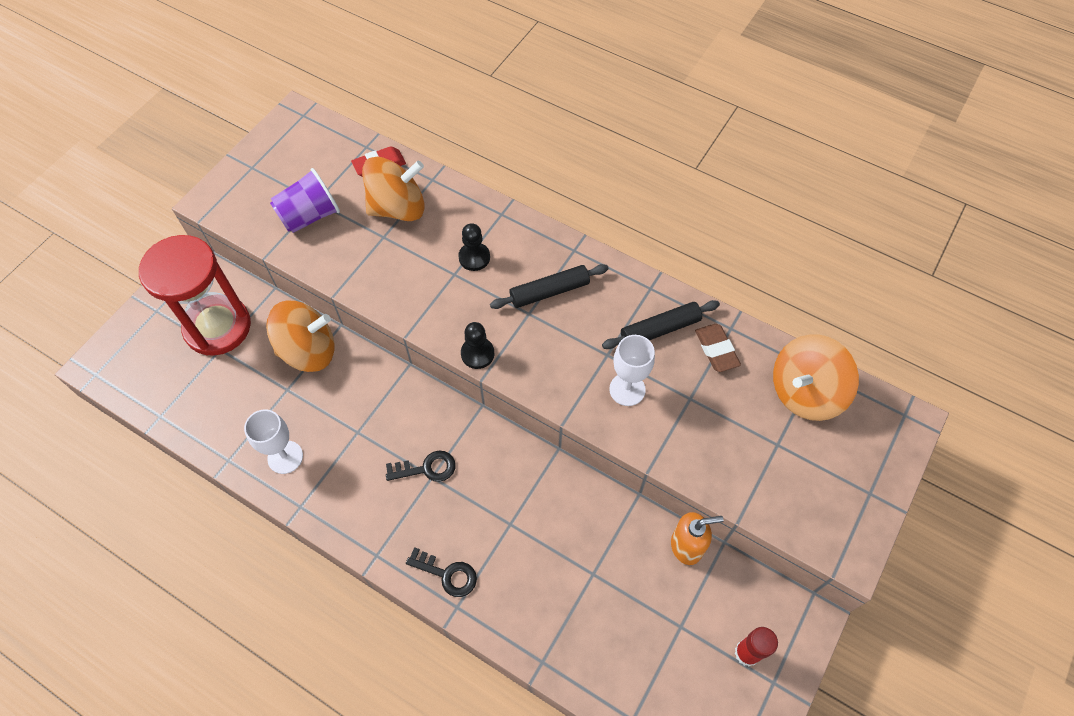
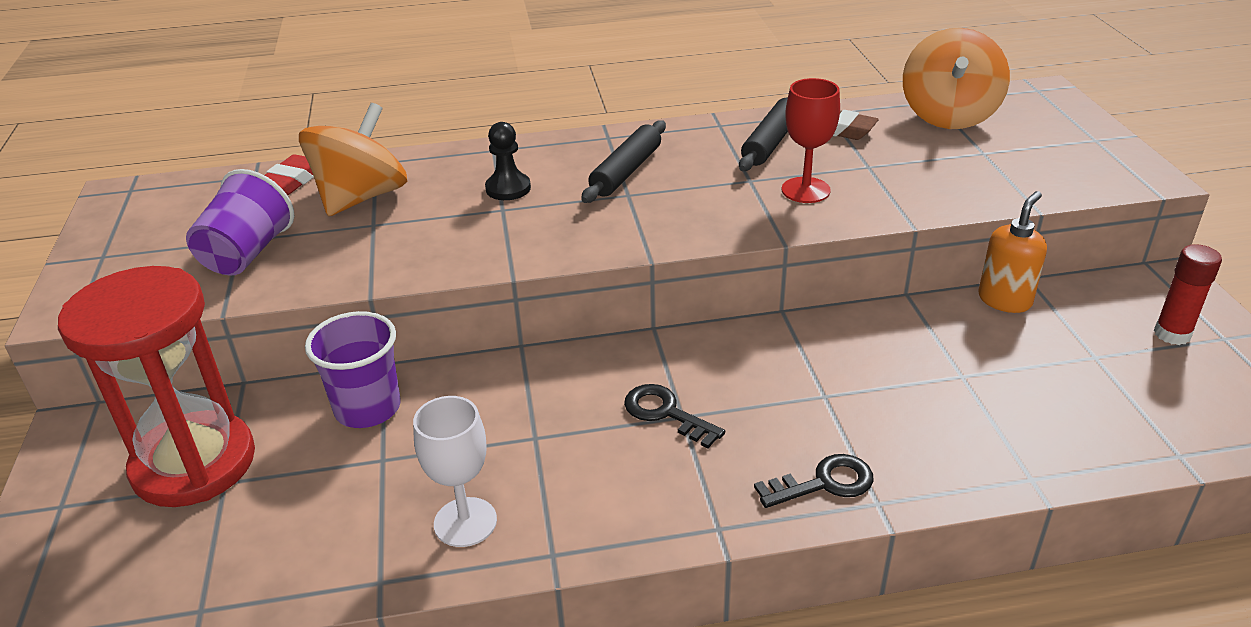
camera: 40 degrees left, 25 degrees down
orange spinning top [266,301,335,372] -> purple cup [305,311,401,428]
black key [386,451,455,482] -> black key turned 90 degrees counterclockwise [624,384,725,448]
black pawn [461,322,494,369] -> none
white goblet [609,335,655,406] -> red goblet [782,78,840,203]

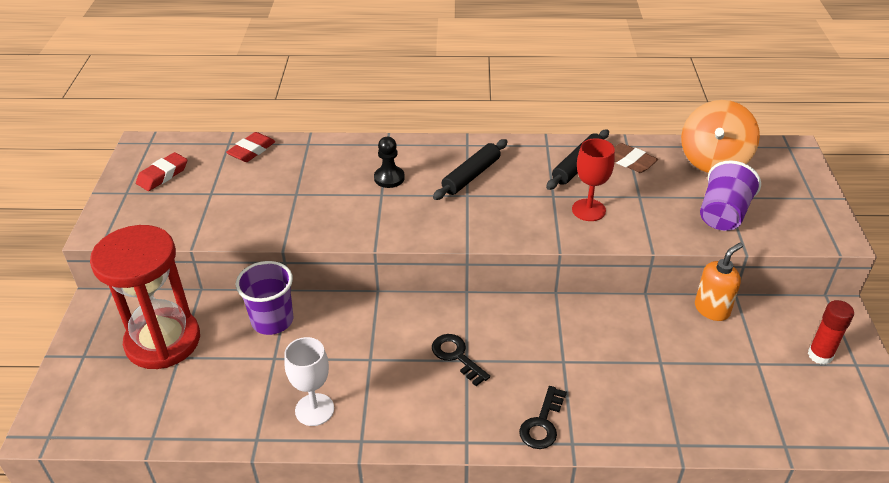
camera: 10 degrees right, 5 degrees up
purple cup [186,169,295,275] -> purple cup moved to [700,160,761,231]
orange spinning top [299,103,407,216] -> none
black key [754,454,874,508] -> black key turned 120 degrees clockwise [519,386,567,449]
none -> red eraser [136,152,187,191]

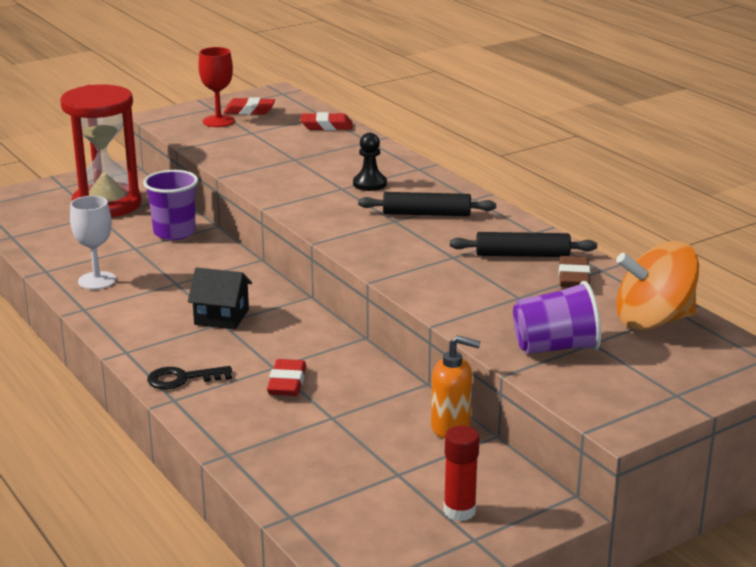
camera: 55 degrees right, 15 degrees down
black key [432,334,490,386] -> black house [188,267,252,330]
red goblet [572,138,615,221] -> red goblet moved to [198,47,235,127]
none -> red eraser [267,359,306,396]

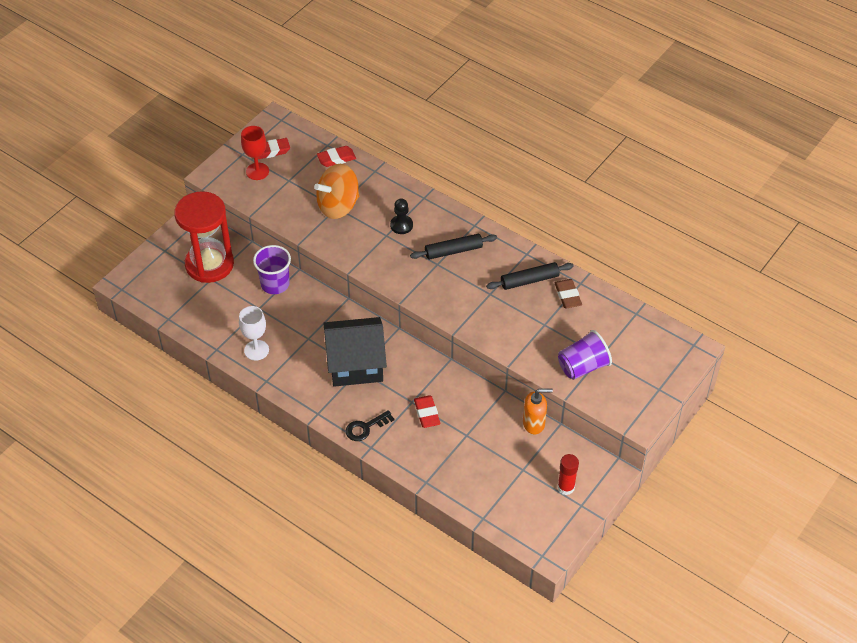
camera: 20 degrees left, 25 degrees up
black house [188,267,252,330] -> black house [323,317,387,387], size x1.81
orange spinning top [616,241,699,331] -> orange spinning top moved to [314,164,359,219]

